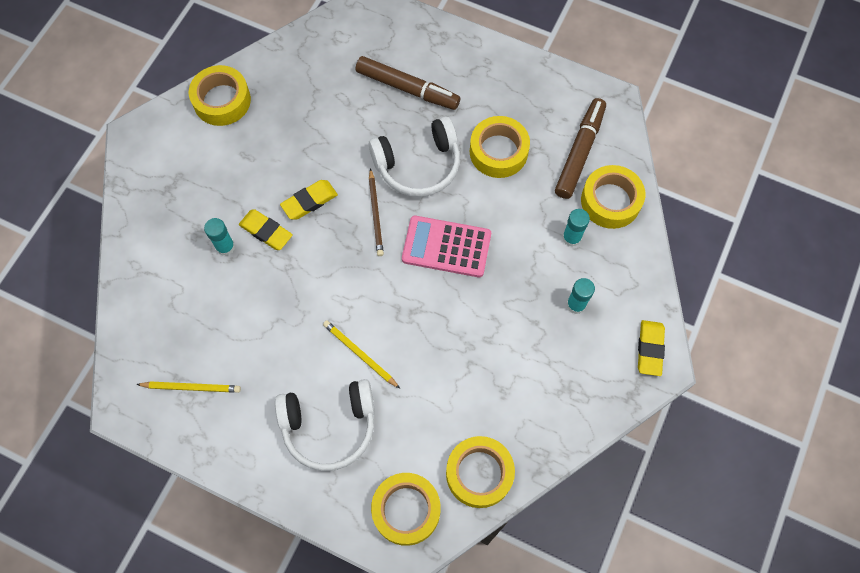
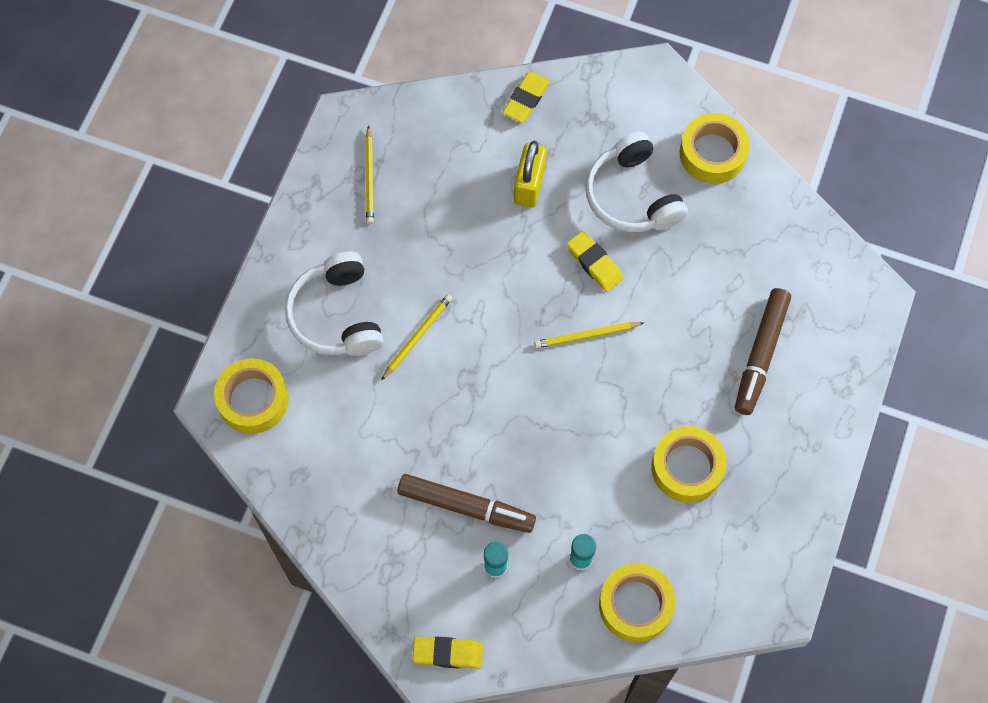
camera: 85 degrees right, 0 degrees up
turquoise glue stick [204,218,235,256] -> yellow padlock [514,141,547,208]
yellow eraser [239,209,293,250] -> yellow eraser moved to [502,72,550,123]
white headphones [369,117,460,197] -> white headphones moved to [586,131,688,232]
brown pencil [369,168,384,256] -> yellow pencil [534,322,644,348]
pink calculator [402,216,491,277] -> none
yellow tape [446,436,515,508] -> none
brown marker [555,98,606,199] -> brown marker moved to [397,474,536,533]

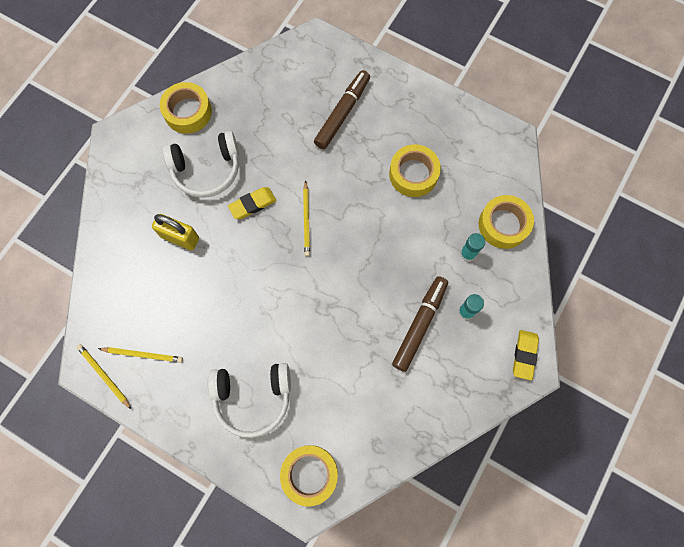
camera: 80 degrees left, 5 degrees up
yellow pencil [381,294,452,381] -> yellow pencil moved to [77,344,132,410]
yellow eraser [502,72,550,123] -> none
brown marker [735,288,791,415] -> brown marker turned 90 degrees counterclockwise [314,70,370,149]

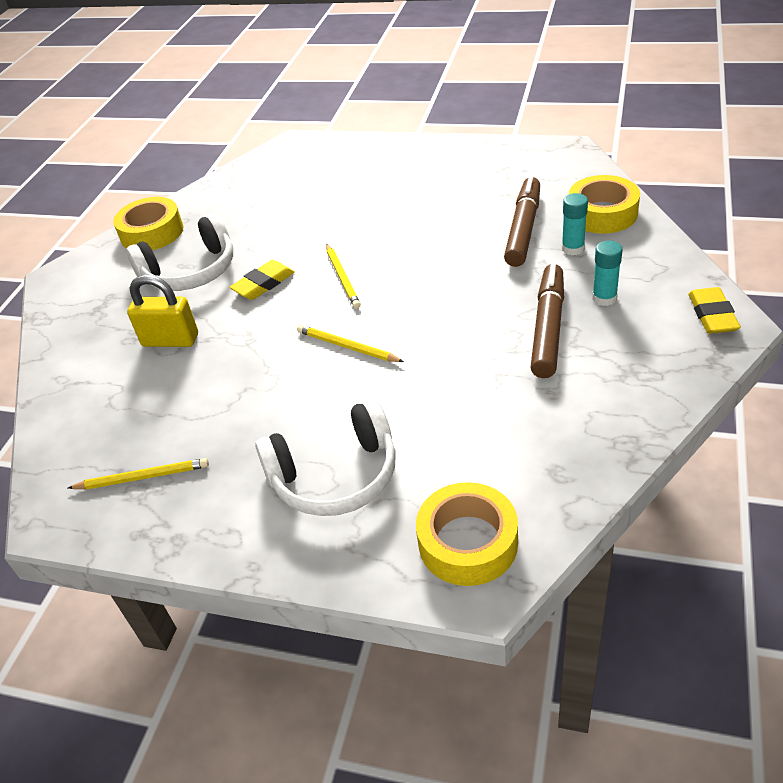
camera: 10 degrees left, 30 degrees down
yellow pencil [77,344,132,410] -> yellow pencil moved to [297,325,404,362]
brown marker [314,70,370,149] -> brown marker moved to [504,176,540,267]
yellow tape [389,144,441,197] -> none

